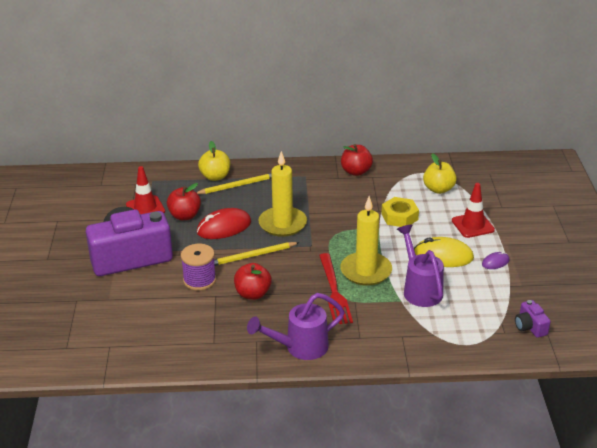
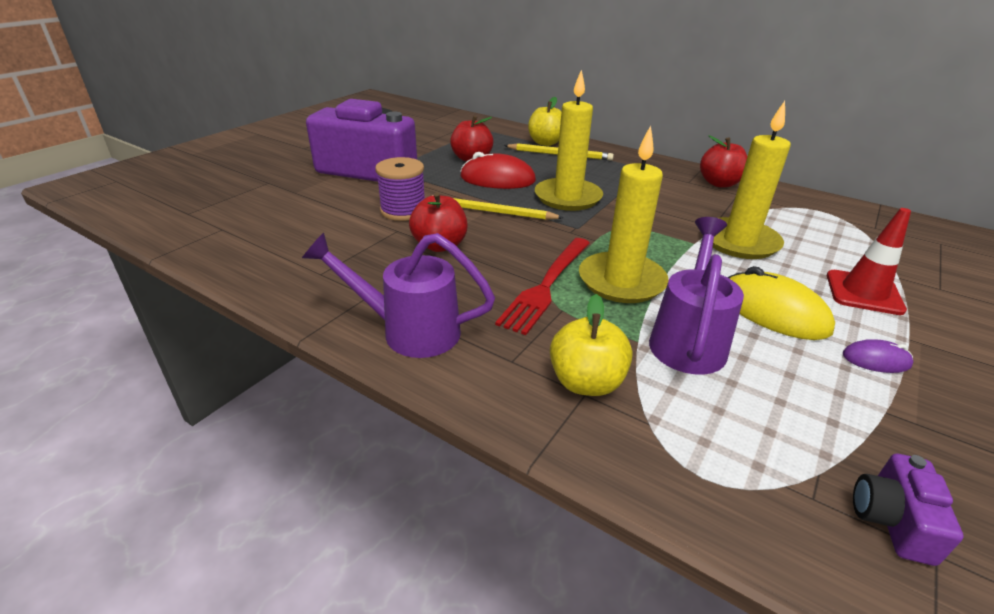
camera: 35 degrees right, 0 degrees up
red traffic cone [126,166,165,214] -> none
yellow nut [381,197,419,227] -> yellow candle [713,101,791,259]
yellow apple [423,153,457,194] -> yellow apple moved to [550,294,633,396]

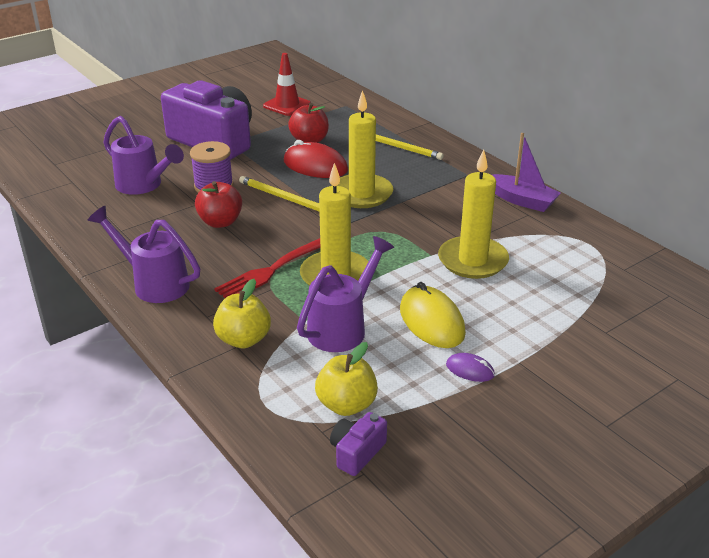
camera: 20 degrees right, 0 degrees up
yellow apple [528,97,562,146] -> yellow apple moved to [315,342,378,416]
red apple [700,135,748,187] -> purple boat [492,133,561,212]
red traffic cone [827,208,911,315] -> red traffic cone moved to [263,53,311,116]
none -> purple watering can [103,116,184,195]

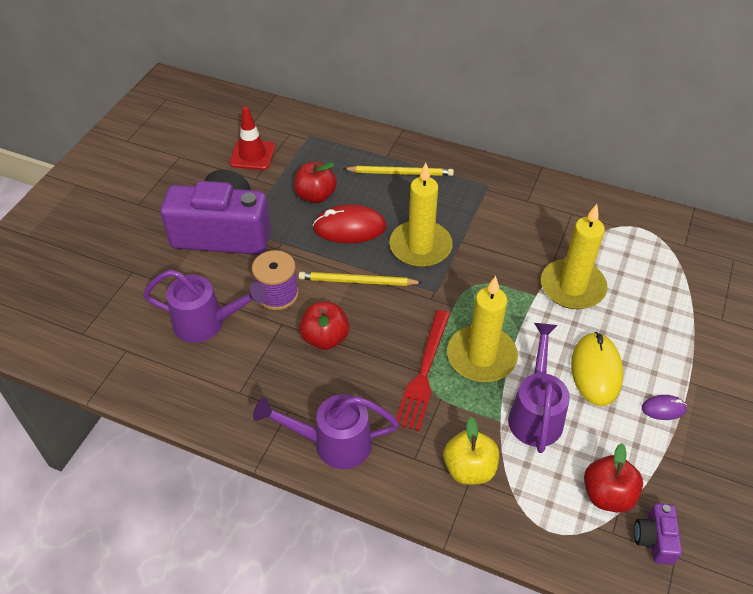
camera: 30 degrees left, 15 degrees up
yellow apple [315,342,378,416] -> red apple [584,443,643,513]
yellow mouse [400,282,466,348] -> yellow mouse turned 60 degrees clockwise [571,332,623,406]
purple boat [492,133,561,212] -> none

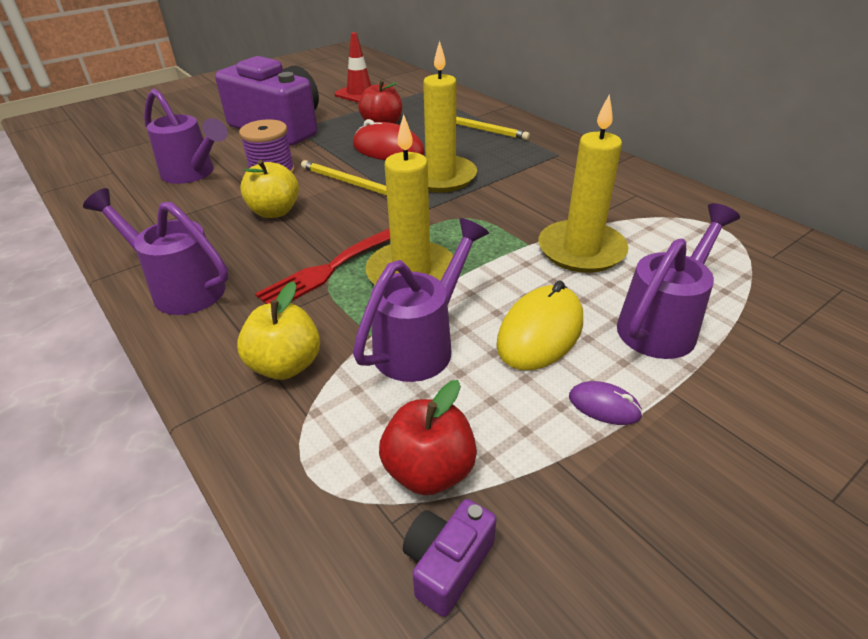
camera: 30 degrees right, 10 degrees down
red apple [299,302,349,350] -> yellow apple [240,160,299,218]
none -> purple watering can [617,203,740,359]

